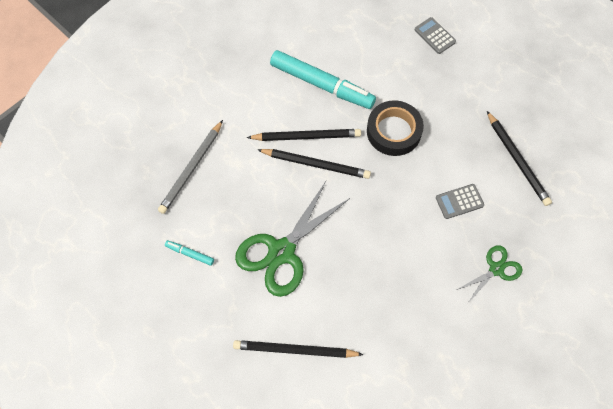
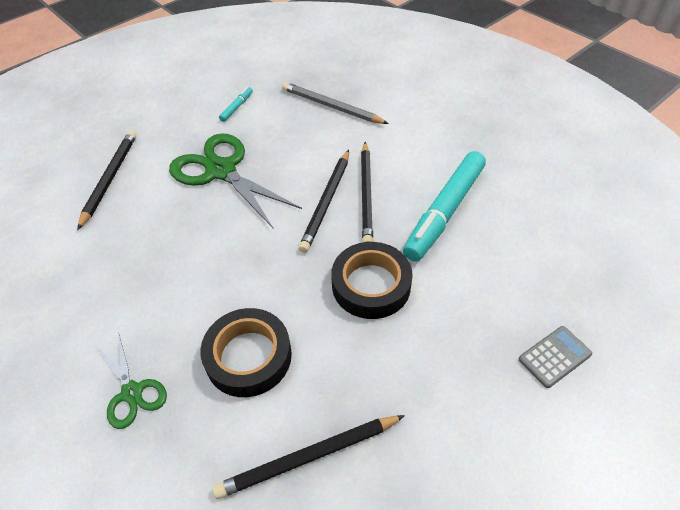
camera: 95 degrees right, 15 degrees down
grey calculator [436,184,484,219] -> black tape [201,308,292,397]

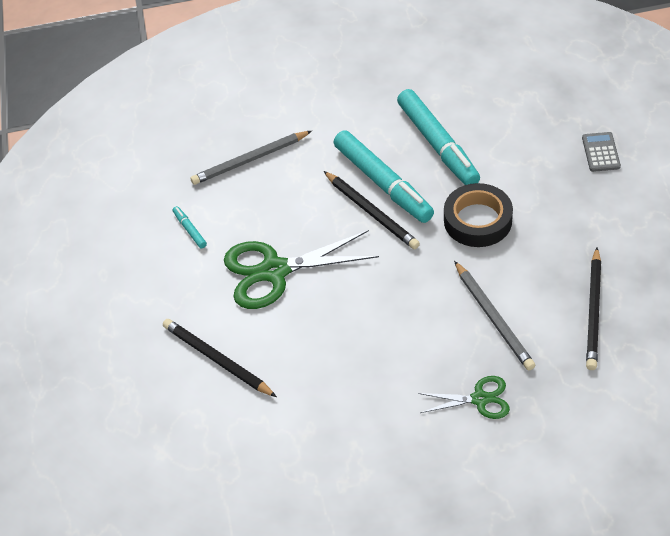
camera: 55 degrees left, 0 degrees up
black tape [201,308,292,397] -> grey pencil [454,261,535,370]
black pencil [361,142,373,243] -> turquoise marker [333,130,434,223]

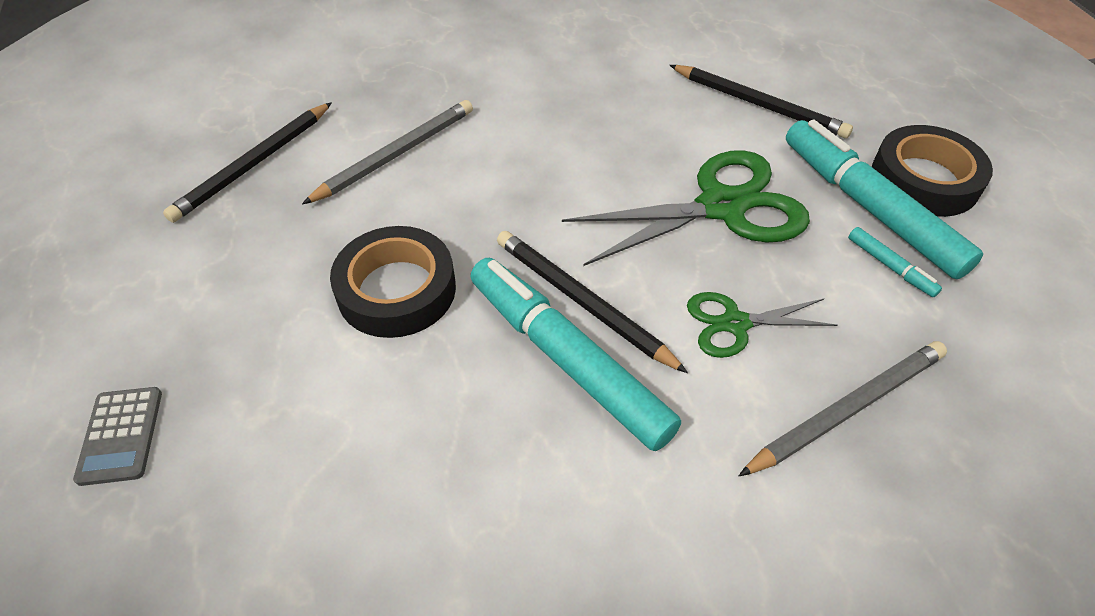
camera: 170 degrees right, 0 degrees up
turquoise marker [397,89,480,185] -> turquoise marker moved to [786,120,983,279]
green scissors [418,376,510,419] -> green scissors moved to [687,292,838,358]
grey pencil [454,261,535,370] -> grey pencil turned 75 degrees clockwise [302,100,473,204]
black pencil [586,247,601,370] -> black pencil turned 150 degrees counterclockwise [163,102,332,223]
none -> black tape [872,125,993,217]

